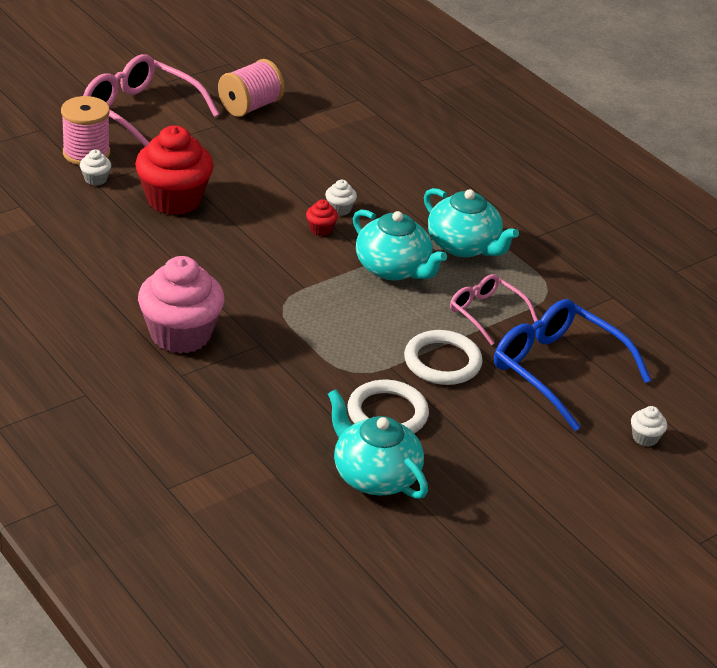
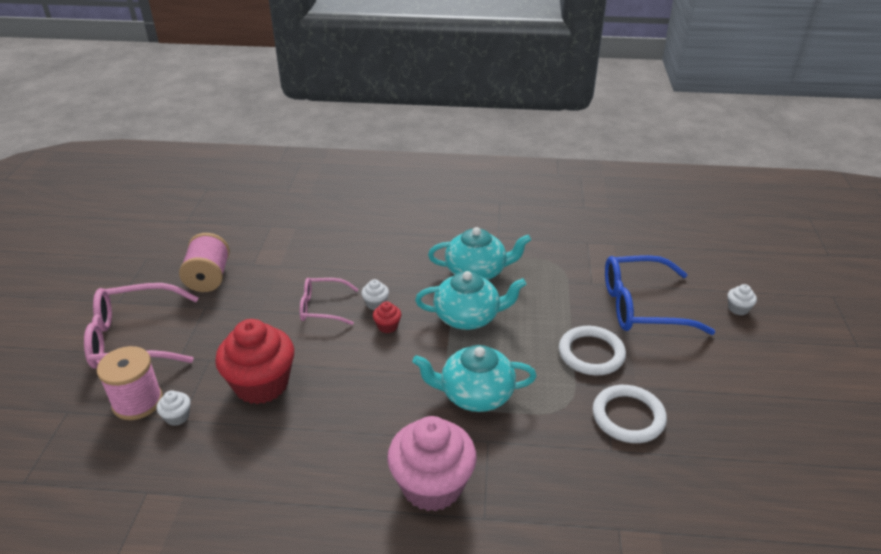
camera: 45 degrees left, 0 degrees up
turquoise teapot [328,389,428,499] -> turquoise teapot moved to [412,345,537,412]
pink glasses [450,274,538,345] -> pink glasses moved to [300,278,359,325]

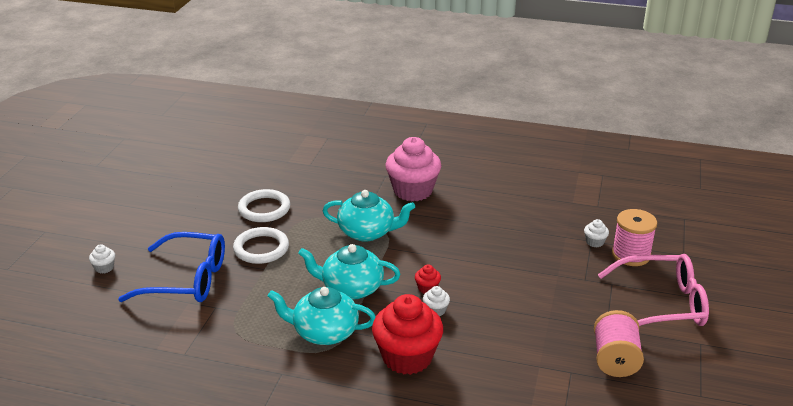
camera: 170 degrees left, 5 degrees down
red cupcake [215,319,294,404] -> red cupcake moved to [372,294,443,375]
pink glasses [300,278,359,325] -> none

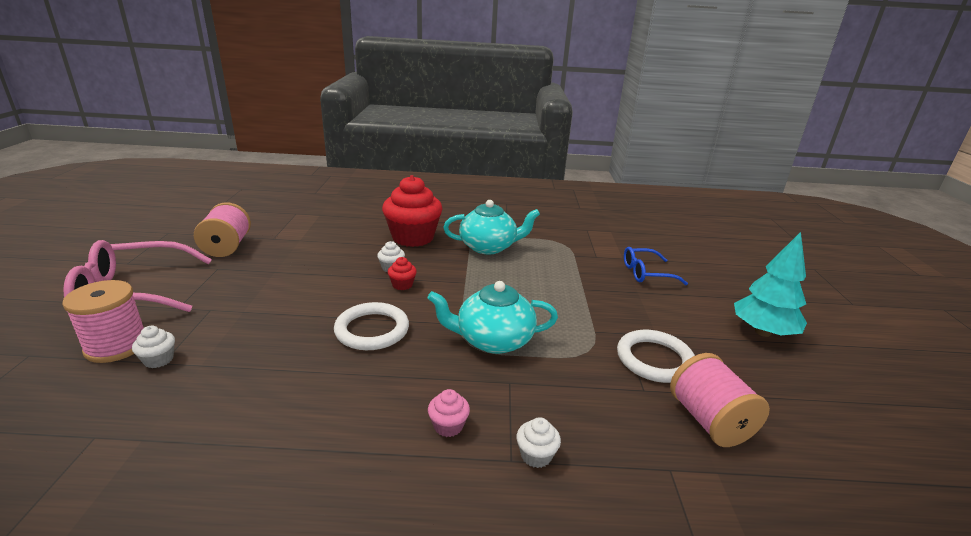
camera: 165 degrees right, 5 degrees down
white cupcake [89,244,115,274] -> white cupcake moved to [516,417,561,468]
blue glasses [118,232,225,302] -> blue glasses [624,247,688,285], size x0.58
white ring [233,227,289,264] -> white ring moved to [334,302,409,350]
turquoise teapot [298,244,400,300] -> none
pink cupcake [385,137,441,201] -> pink cupcake [428,389,470,437], size x0.41
none -> pink spool [670,353,770,447]
none -> turquoise tree [734,232,807,337]

